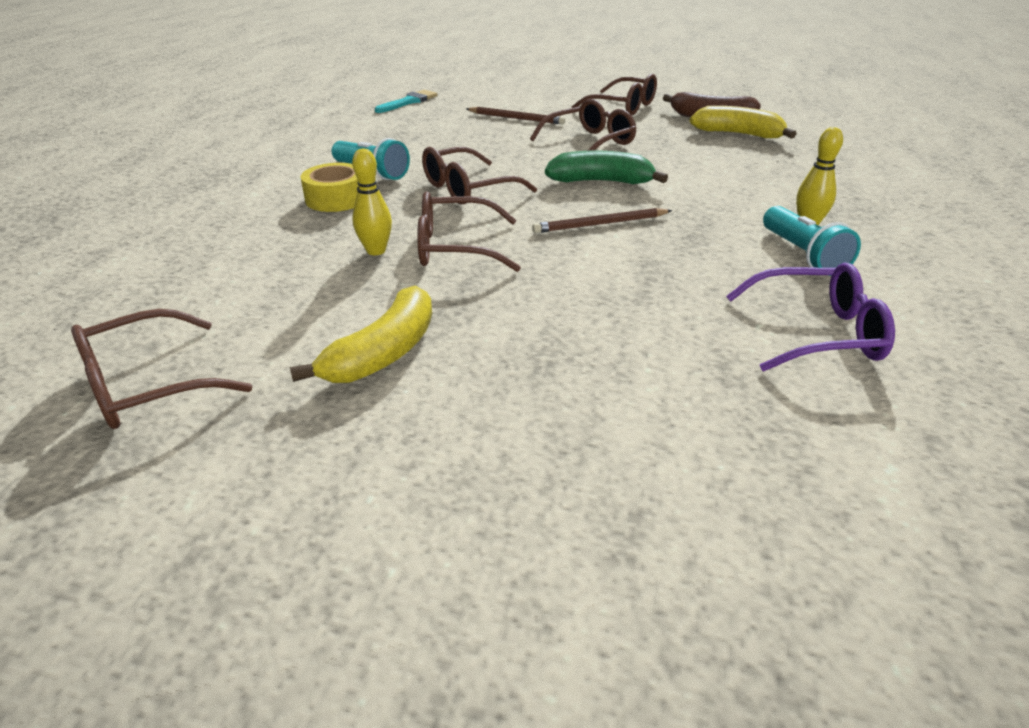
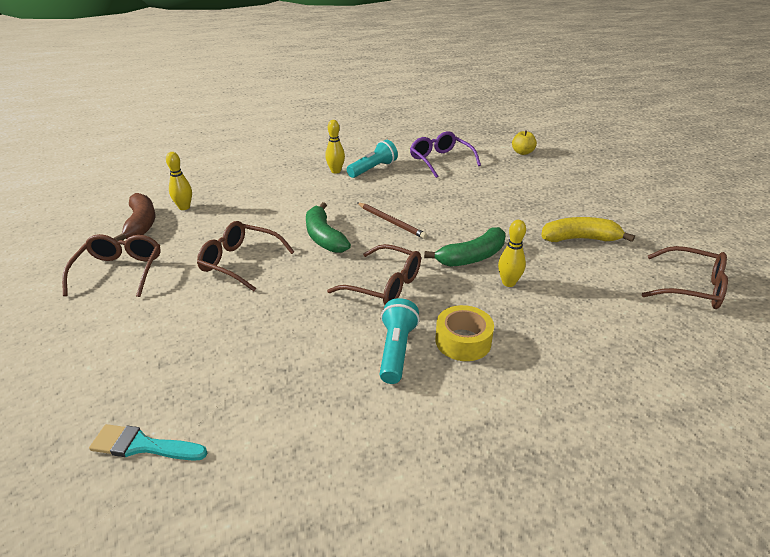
camera: 120 degrees left, 0 degrees up
brown glasses [417,191,521,272] -> green banana [424,227,505,267]
brown pencil [466,107,565,125] -> none
yellow banana [690,106,796,138] -> yellow bowling pin [166,152,192,210]
none -> yellow apple [512,130,537,155]

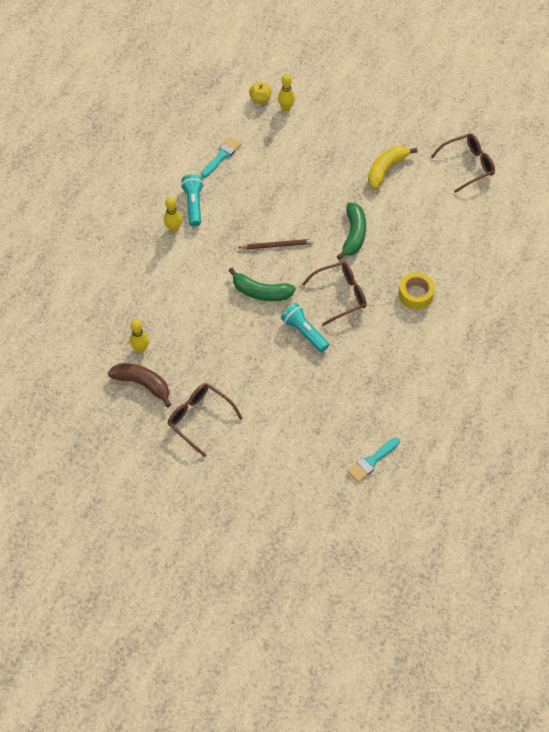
camera: 50 degrees left, 25 degrees up
brown glasses [197,221,294,291] -> none
turquoise flashlight [379,298,420,384] -> turquoise flashlight moved to [281,303,329,353]
purple glasses [410,131,481,178] -> turquoise brush [201,137,241,177]
yellow bowling pin [498,220,526,287] -> yellow bowling pin moved to [278,74,295,111]

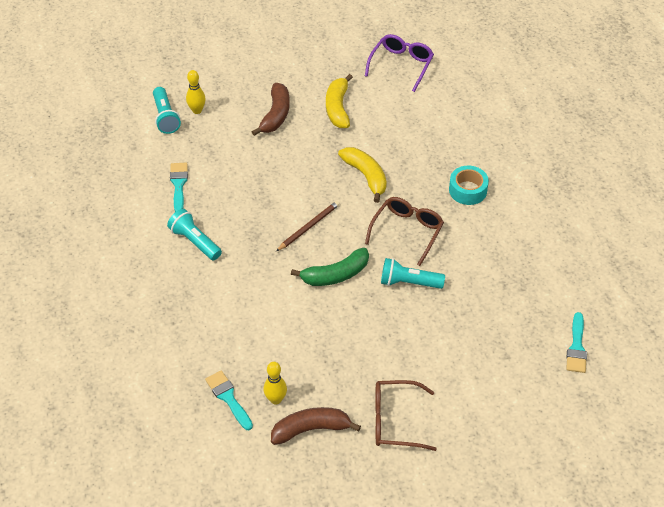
camera: 40 degrees left, 10 degrees down
yellow bowling pin [164,197,182,232] -> none
yellow apple [249,82,271,104] -> turquoise flashlight [153,87,181,134]
green banana [337,203,366,260] -> yellow banana [338,147,387,203]
yellow tape [399,272,435,310] -> turquoise tape [449,166,489,205]
brown glasses [431,134,495,193] -> purple glasses [365,34,434,92]
none -> turquoise brush [205,370,253,430]
none -> brown banana [252,83,290,136]

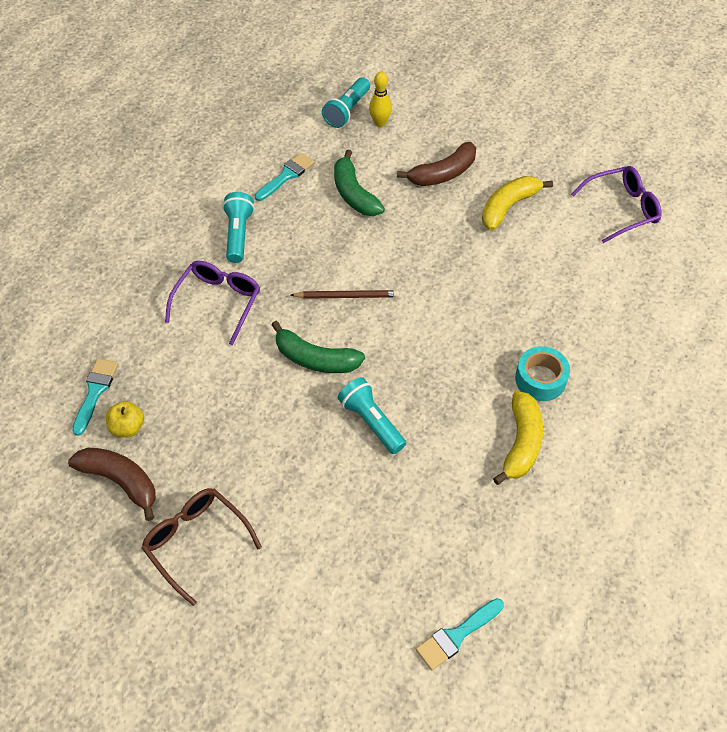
camera: 45 degrees right, 5 degrees up
yellow bowling pin [263,362,287,405] -> yellow apple [106,401,144,437]
yellow banana [338,147,387,203] -> yellow banana moved to [493,391,543,485]
brown glasses [365,197,444,266] -> none
none -> purple glasses [165,261,260,345]
none -> green banana [334,150,385,216]

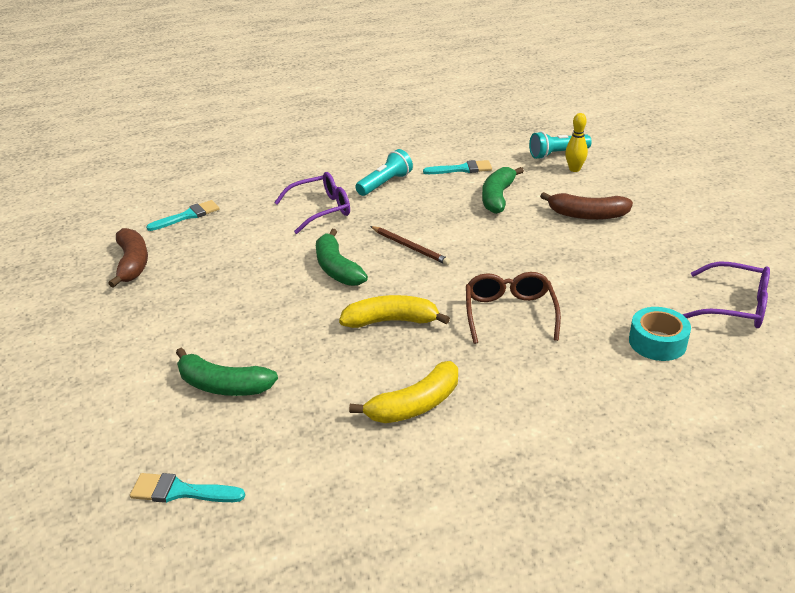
camera: 45 degrees right, 20 degrees down
yellow apple [106,401,144,437] -> none
brown glasses [141,488,262,606] -> brown glasses moved to [466,272,561,344]
turquoise flashlight [338,377,406,454] -> none
yellow banana [482,176,553,231] -> yellow banana moved to [339,295,450,328]
turquoise tape [515,346,570,401] -> turquoise tape moved to [629,307,691,361]
none -> green banana [176,348,278,396]

